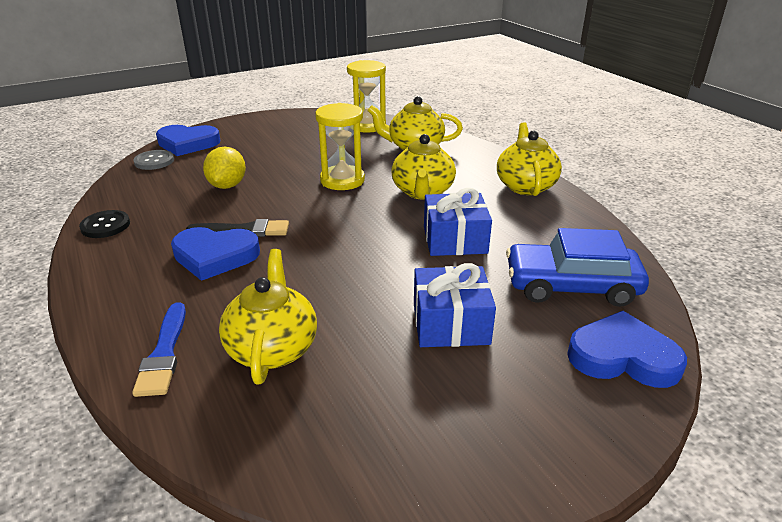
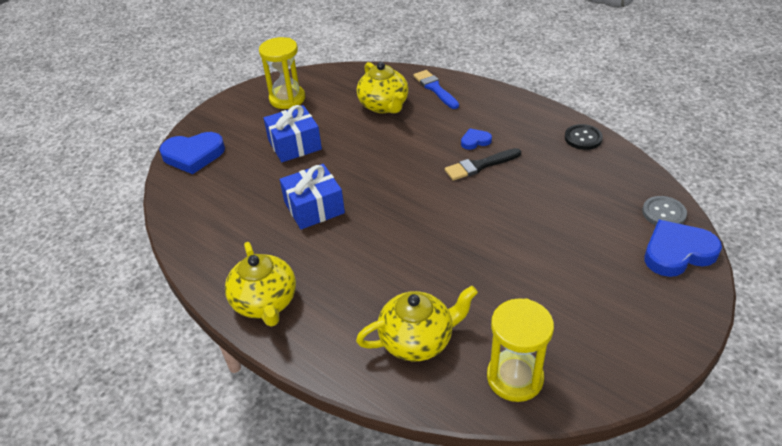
camera: 160 degrees right, 10 degrees up
blue heart [171,227,260,281] -> blue heart [461,128,492,150], size x0.50
yellow lemon [203,147,246,189] -> none
yellow hourglass [315,103,365,190] -> yellow hourglass moved to [259,37,305,109]
yellow teapot [391,134,456,200] -> none
blue car [506,228,649,307] -> none

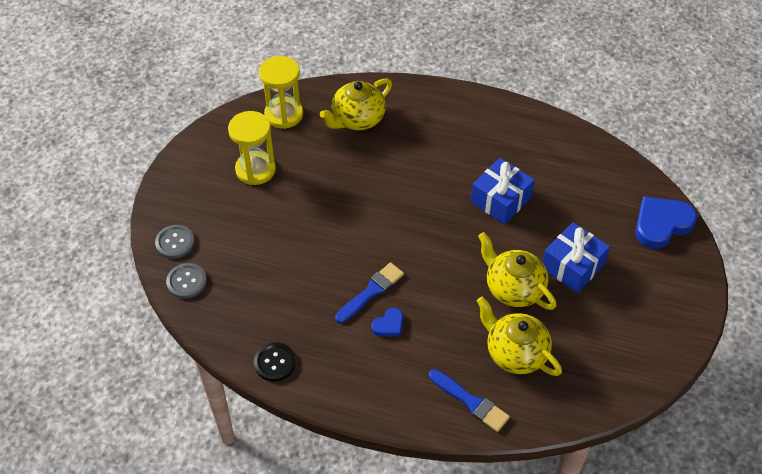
camera: 155 degrees right, 10 degrees up
yellow teapot [225,242,296,327] -> yellow teapot moved to [478,232,556,310]
yellow hourglass [259,37,305,109] -> yellow hourglass moved to [228,111,276,185]
black brush [445,148,521,181] -> blue brush [335,262,404,323]
blue heart [645,220,722,277] -> grey button [155,225,195,259]

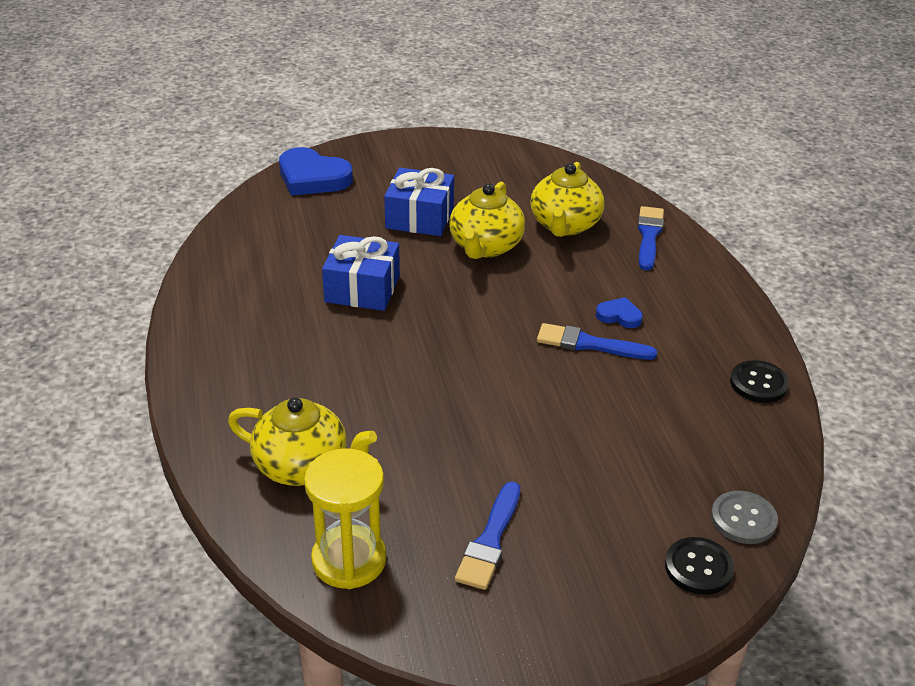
camera: 120 degrees left, 15 degrees down
grey button [155,225,195,259] -> black button [665,537,734,595]
yellow hourglass [228,111,276,185] -> blue brush [455,481,520,590]

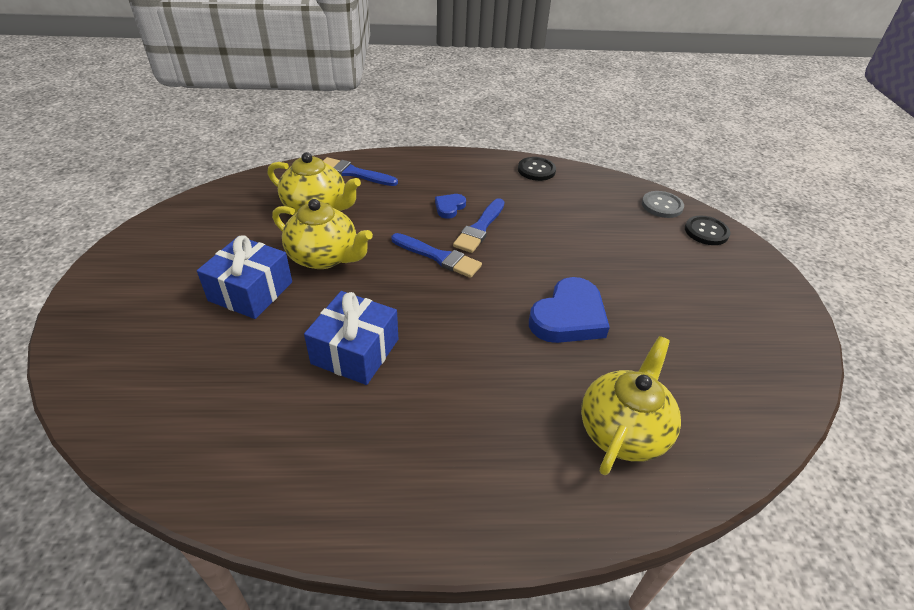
camera: 80 degrees left, 5 degrees up
blue heart [279,147,353,196] -> blue heart moved to [529,277,610,343]
yellow hourglass [304,448,386,589] -> none
blue brush [455,481,520,590] -> blue brush moved to [391,233,482,278]

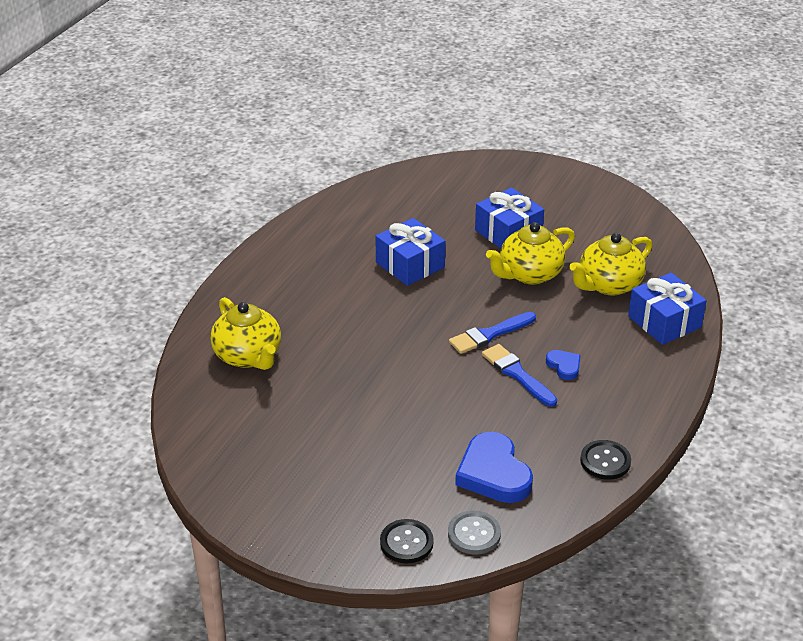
camera: 120 degrees right, 5 degrees down
blue brush [323,157,398,186] -> blue gift [628,273,706,345]
blue heart [529,277,610,343] -> blue heart moved to [455,432,533,503]

